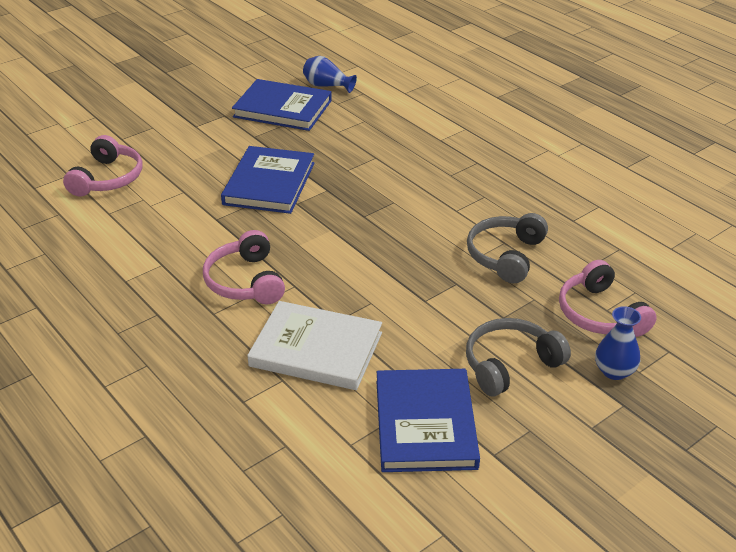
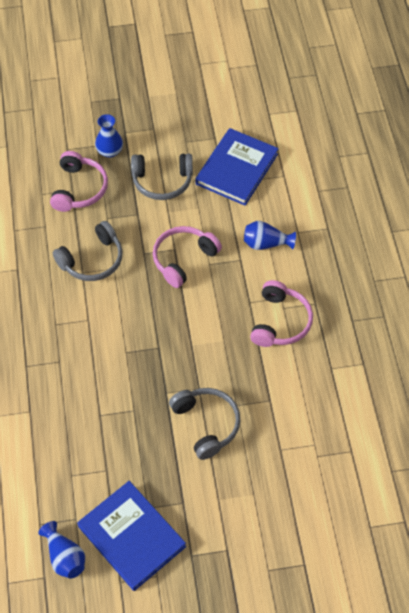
camera: 150 degrees left, 20 degrees up
pink headphones [63,135,142,197] -> pink headphones moved to [153,226,222,288]
blue book [221,146,315,214] -> grey headphones [169,388,240,460]
white book [247,301,382,390] -> blue vase [244,221,296,250]

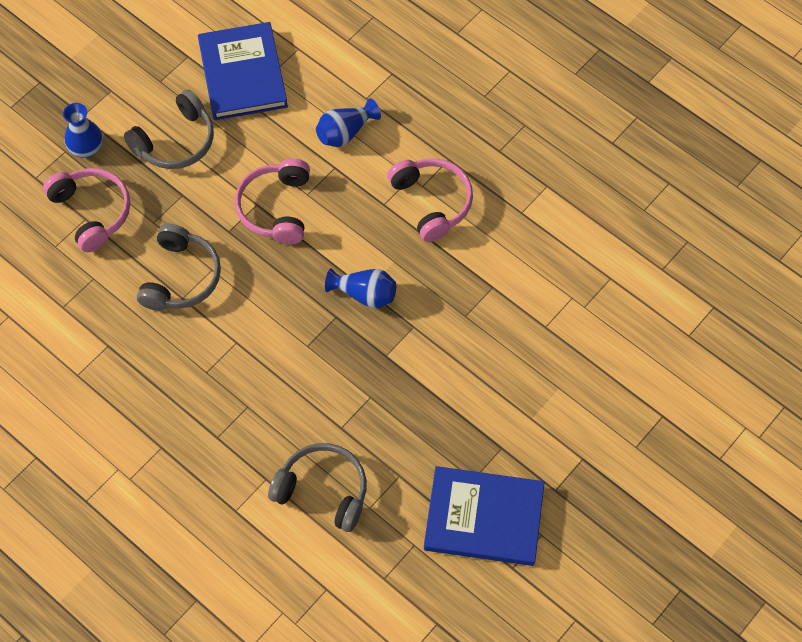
camera: 40 degrees left, 5 degrees up
blue vase [38,521,85,578] -> blue vase moved to [325,268,396,309]
grey headphones [169,388,240,460] -> grey headphones moved to [268,443,367,532]

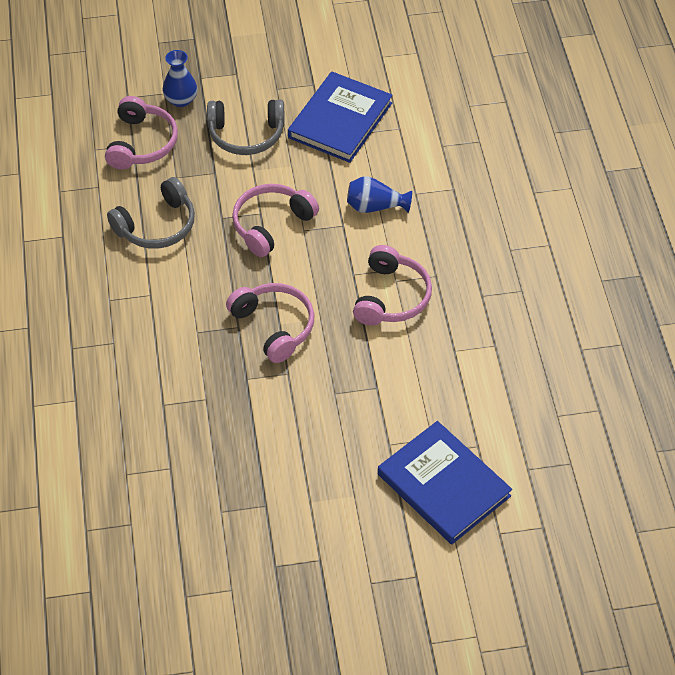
camera: 40 degrees right, 10 degrees down
grey headphones [268,443,367,532] -> none
blue vase [325,268,396,309] -> pink headphones [226,283,315,363]
blue book [424,466,545,566] -> blue book moved to [378,421,512,544]

